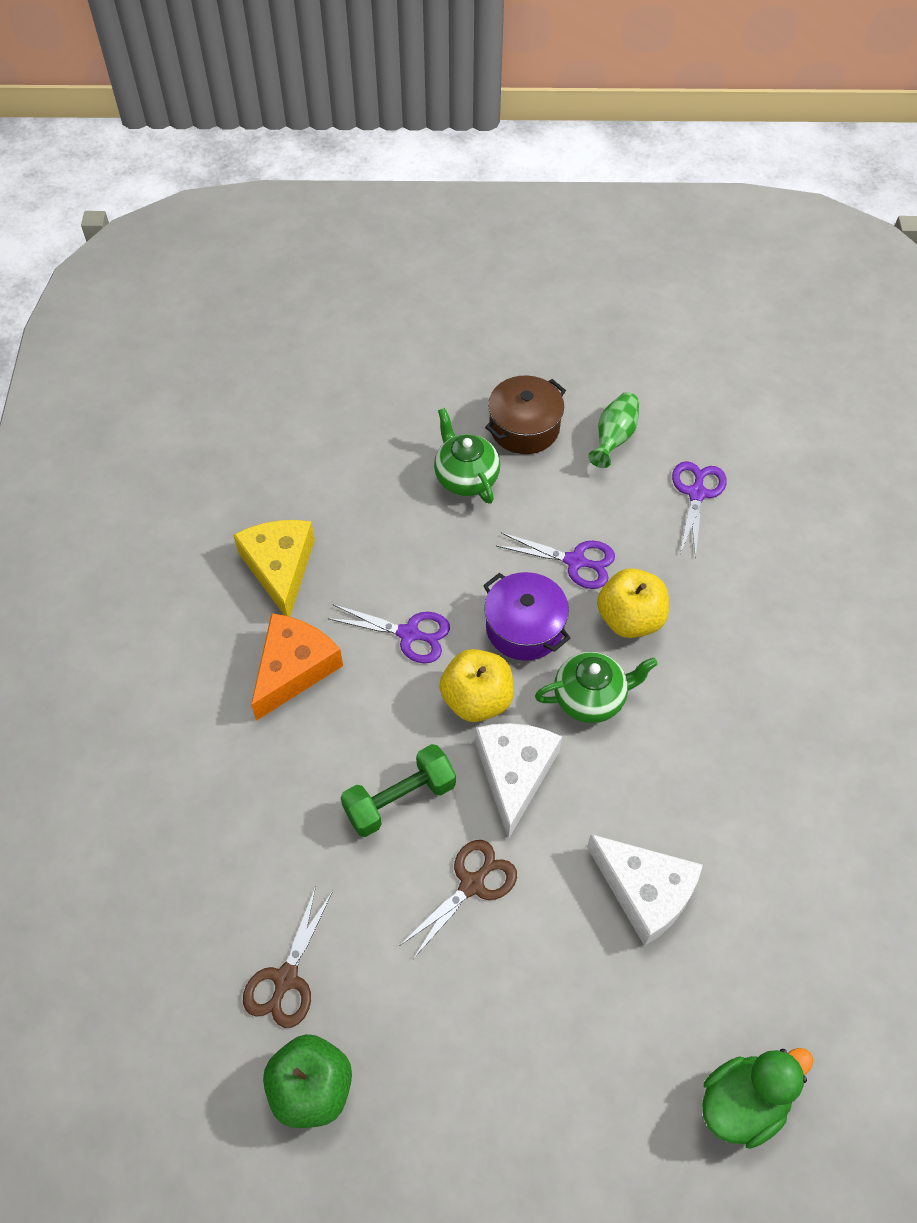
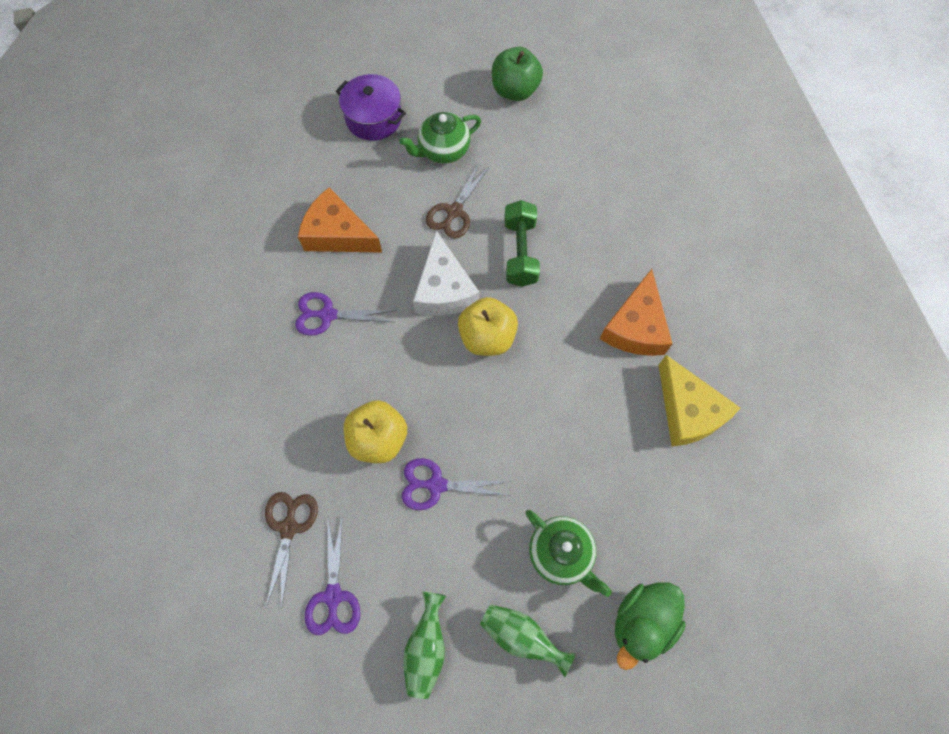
camera: 165 degrees right, 10 degrees up
brown scissors [243,886,333,1028] -> brown scissors moved to [265,492,318,609]
purple scissors [327,604,450,663] -> purple scissors moved to [295,292,396,336]
green dumbbell [341,744,456,837] -> green dumbbell turned 45 degrees counterclockwise [504,200,540,287]
purple pot [483,572,570,661] -> purple pot moved to [336,74,406,141]
brown pot [485,376,566,454] -> green vase [480,604,576,678]
green teapot [535,652,658,723] -> green teapot moved to [399,112,481,164]
white cheese [587,834,703,946] -> orange cheese [298,187,382,253]
green duck [702,1048,813,1149] -> green duck moved to [615,583,685,670]

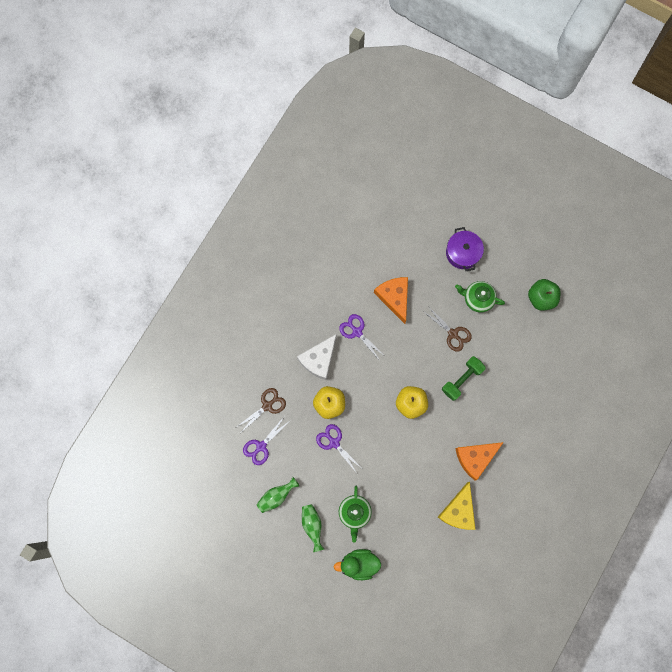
camera: 45 degrees right, 10 degrees up
white cheese [413,231,480,316] -> white cheese moved to [297,334,336,380]
brown scissors [426,163,490,239] -> brown scissors turned 120 degrees counterclockwise [424,306,472,352]

